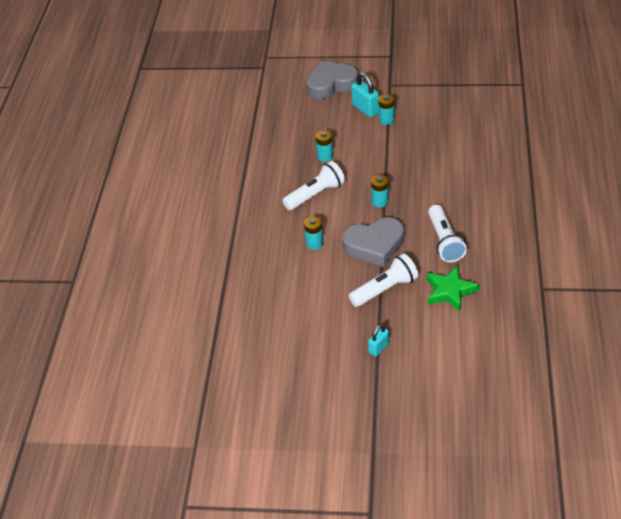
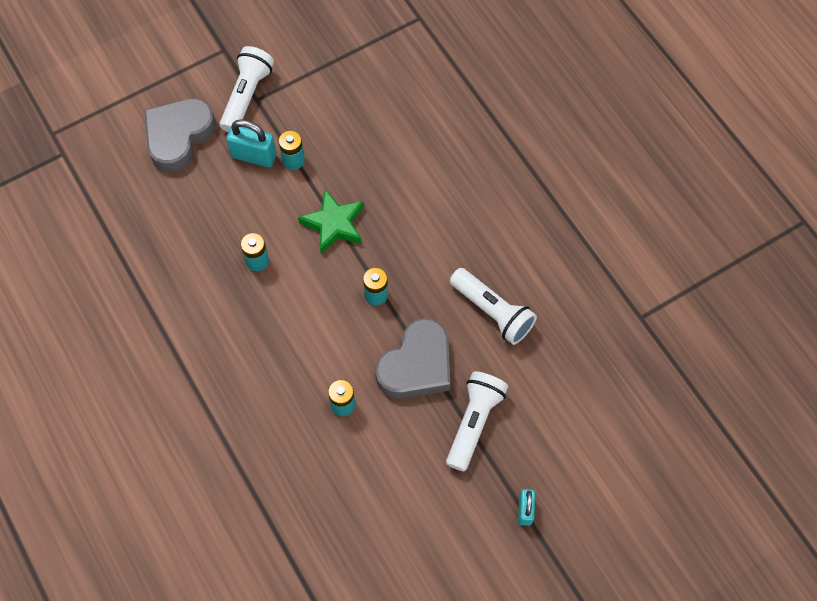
camera: 40 degrees left, 20 degrees up
white flashlight [282,161,345,211] -> white flashlight moved to [220,46,274,132]
green star [427,265,479,312] -> green star moved to [298,189,364,254]

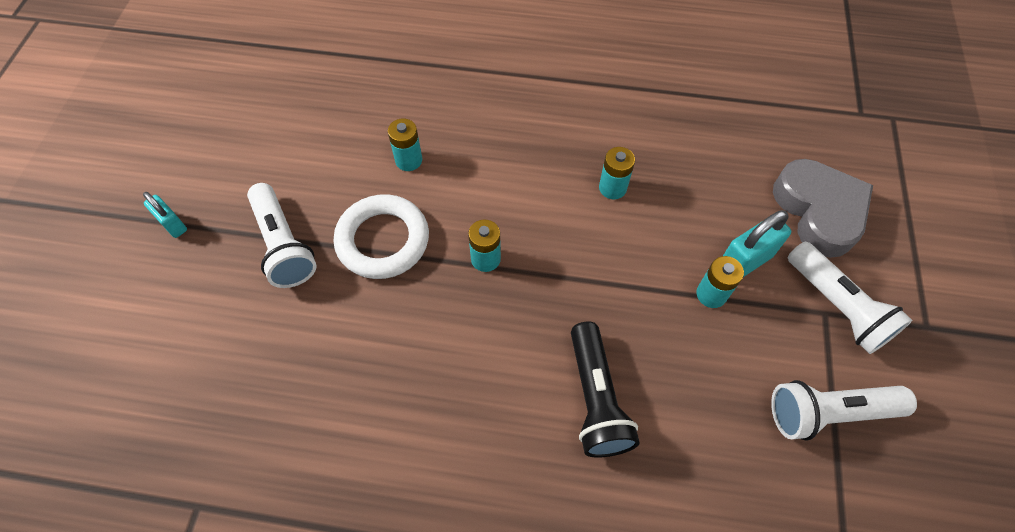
camera: 130 degrees right, 5 degrees down
green star [298,189,364,254] -> none
grey heart [375,318,450,399] -> white ring [334,194,429,279]
white flashlight [450,268,537,345] -> white flashlight moved to [771,380,917,441]
none -> black flashlight [571,321,640,458]

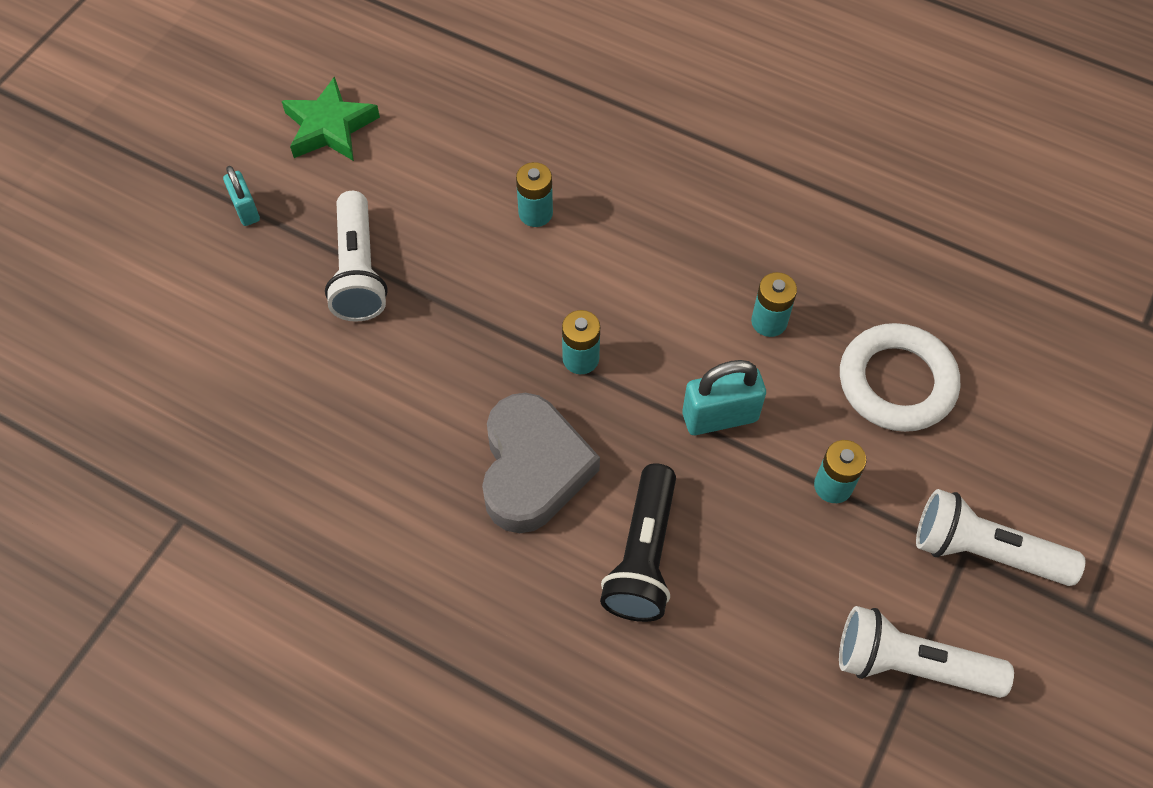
camera: 20 degrees right, 0 degrees up
white ring [334,194,429,279] -> white ring moved to [840,323,960,432]
turquoise padlock [723,210,791,277] -> turquoise padlock moved to [683,360,766,435]
grey heart [773,159,873,258] -> grey heart moved to [482,393,600,533]
white flashlight [788,241,912,354] -> white flashlight turned 120 degrees clockwise [916,489,1085,586]
none -> green star [282,76,380,161]

